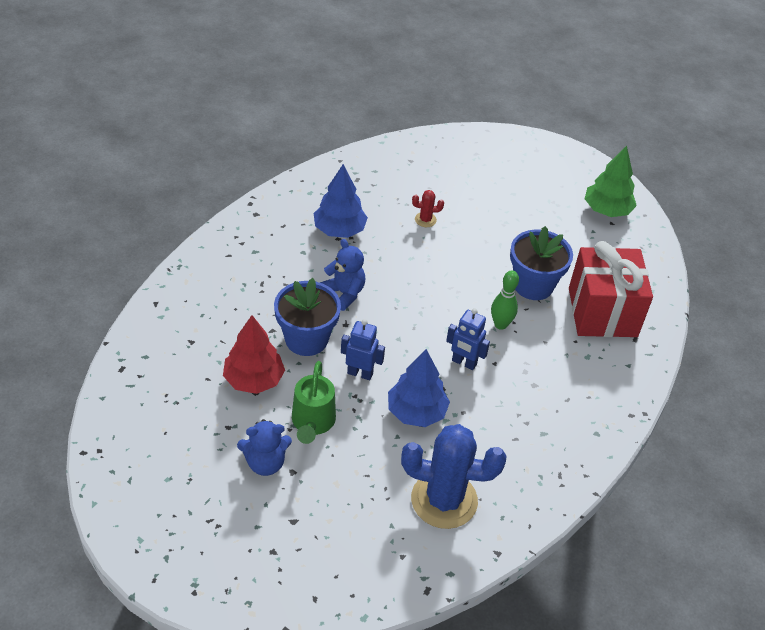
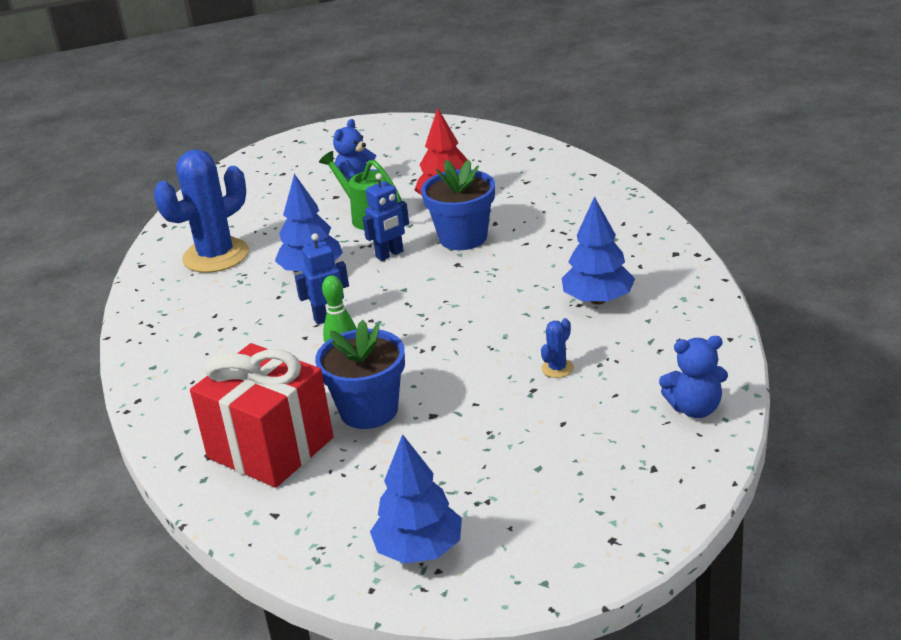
camera: 135 degrees right, 15 degrees down
blue teddy bear [320,239,365,311] -> blue teddy bear moved to [659,336,728,418]
red cactus [412,190,444,227] -> blue cactus [541,318,574,378]
green tree [585,146,637,217] -> blue tree [370,434,462,564]

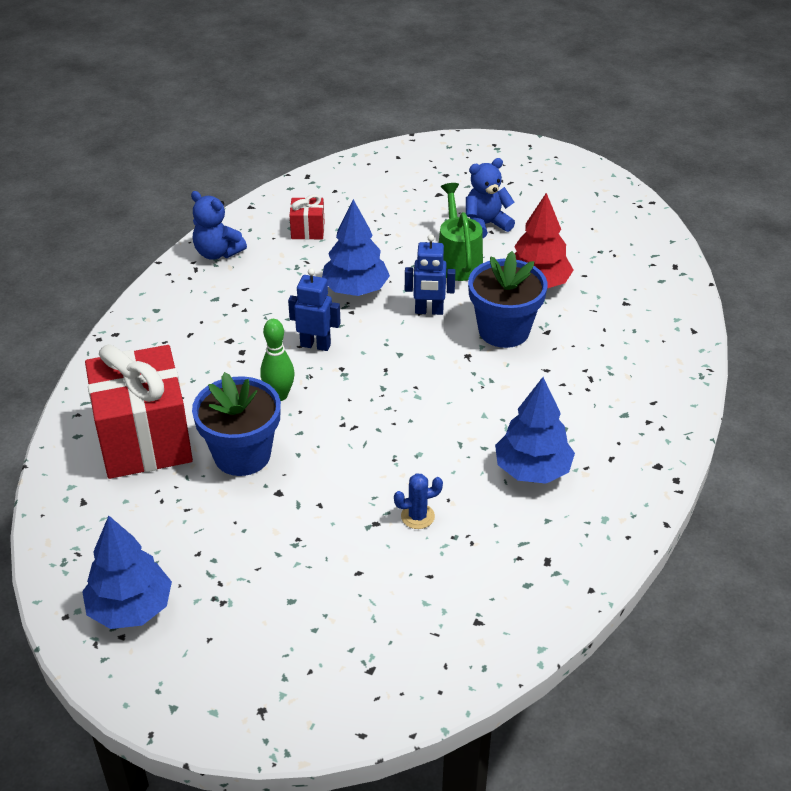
camera: 35 degrees right, 10 degrees up
blue cactus [154,149,249,273] -> red gift [289,194,325,240]
blue teddy bear [659,336,728,418] -> blue teddy bear moved to [191,191,247,260]

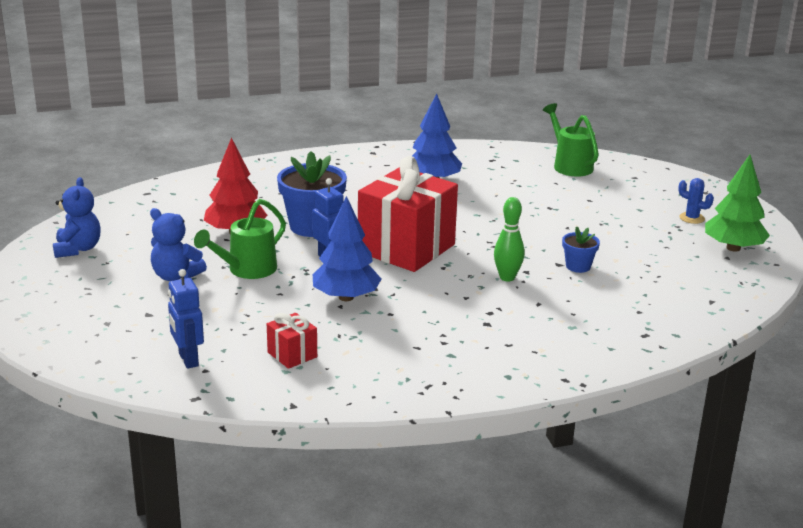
camera: 130 degrees left, 15 degrees down
blue tree [82,516,172,629] -> green tree [705,155,770,252]
red gift [85,344,193,479] -> red gift moved to [358,156,458,272]
blue teddy bear [191,191,247,260] -> blue teddy bear moved to [53,177,100,258]
blue flower pot [192,372,281,476] -> blue flower pot [562,226,600,273], size x0.52
blue robot [288,268,341,351] -> blue robot moved to [168,269,204,369]
blue cactus [394,473,443,529] -> blue cactus moved to [678,178,714,224]
none -> green watering can [543,103,599,177]

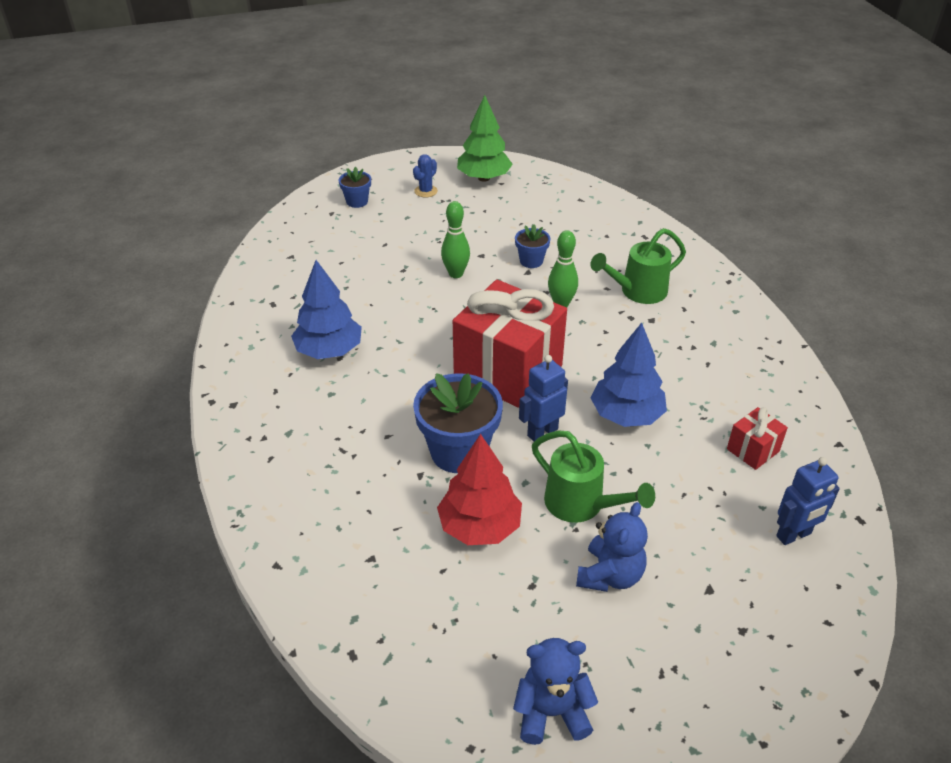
camera: 90 degrees left, 15 degrees up
green watering can [543,103,599,177] -> green watering can moved to [590,228,686,304]
none -> blue flower pot [339,167,371,208]
none -> green bowling pin [441,201,470,278]

